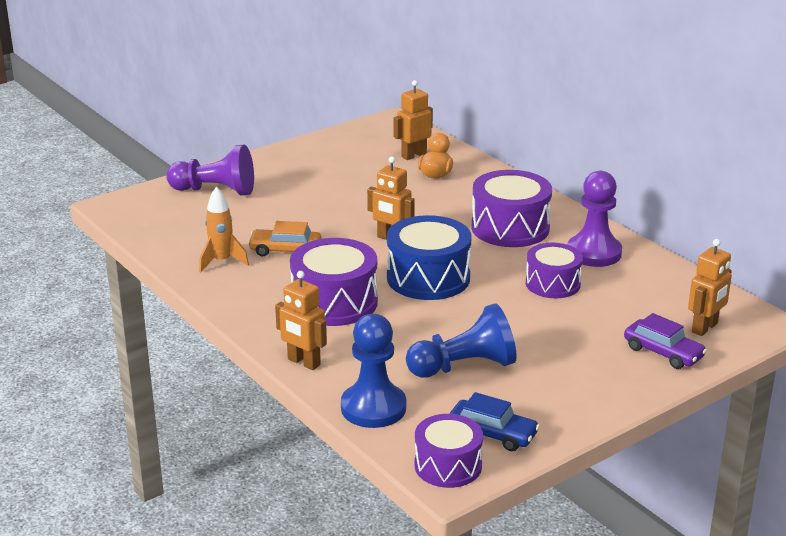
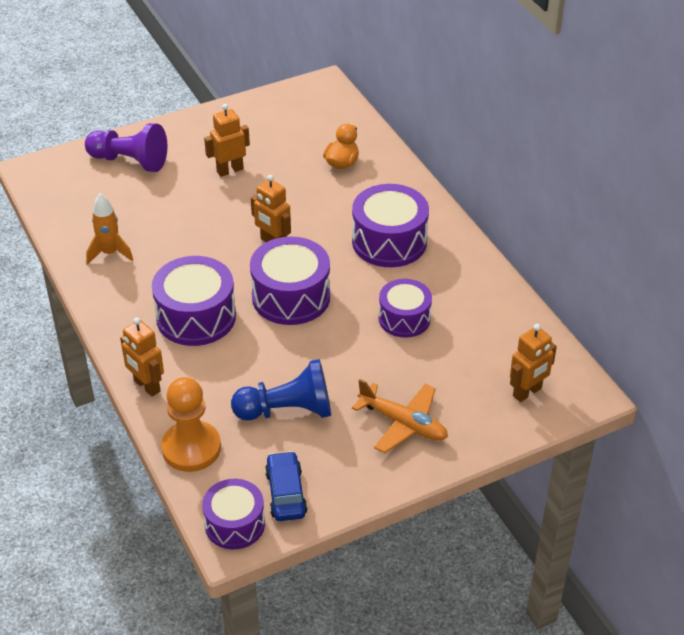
camera: 10 degrees right, 15 degrees up
orange car [248,221,321,257] -> none
blue pawn [341,314,406,428] -> orange pawn [161,377,221,472]
blue drum [387,215,472,300] -> purple drum [250,237,330,325]
orange robot [394,80,433,160] -> orange robot moved to [204,104,250,177]
blue car [449,392,540,451] -> blue car turned 135 degrees counterclockwise [265,451,307,521]
purple pawn [567,171,622,267] -> none
purple car [624,313,707,369] -> none
none -> orange plane [352,379,448,454]

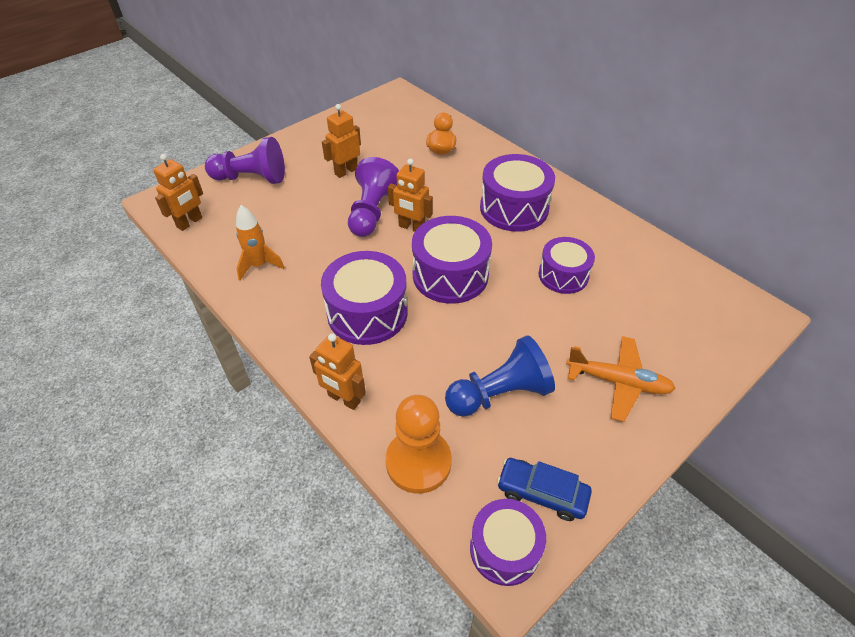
camera: 15 degrees left, 5 degrees up
blue car [265,451,307,521] -> blue car turned 45 degrees counterclockwise [497,458,592,521]
orange robot [510,324,557,402] -> orange robot moved to [153,154,203,231]
none -> purple pawn [348,157,399,237]

